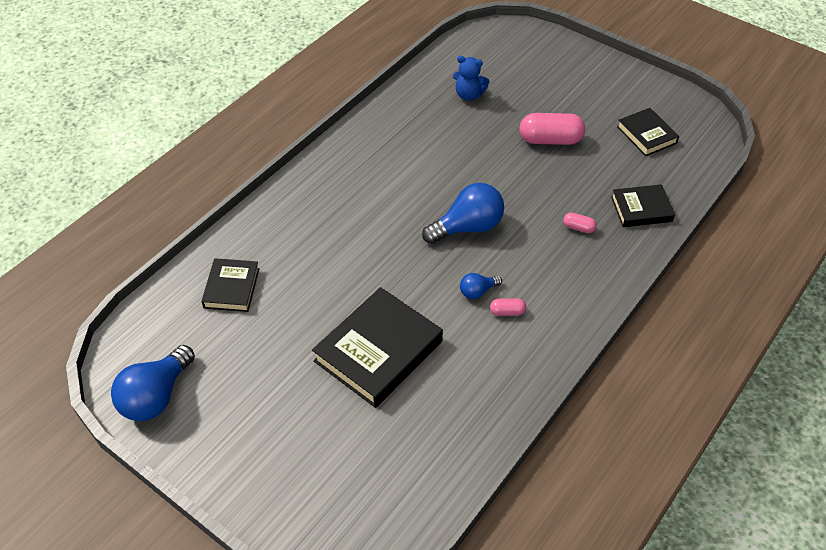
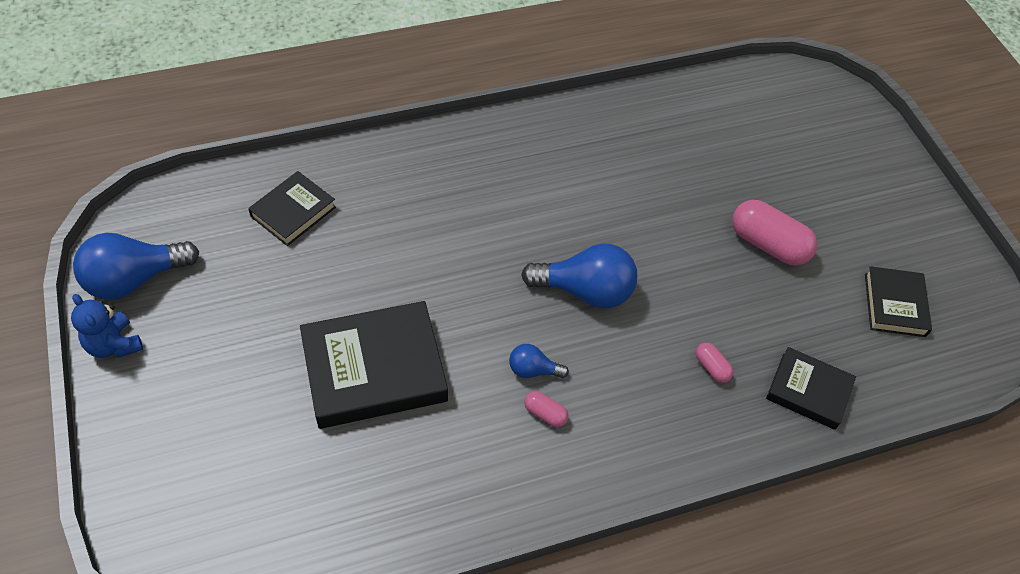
camera: 30 degrees right, 5 degrees up
blue teddy bear [453,56,490,101] -> blue teddy bear moved to [71,294,143,358]

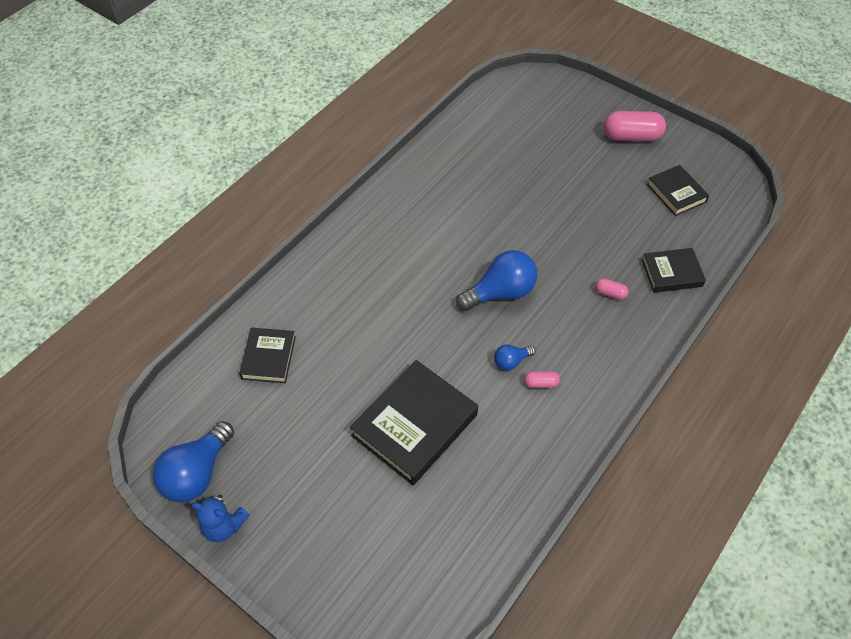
camera: 30 degrees left, 0 degrees up
pink capsule [732,200,817,266] -> pink capsule moved to [604,111,666,141]

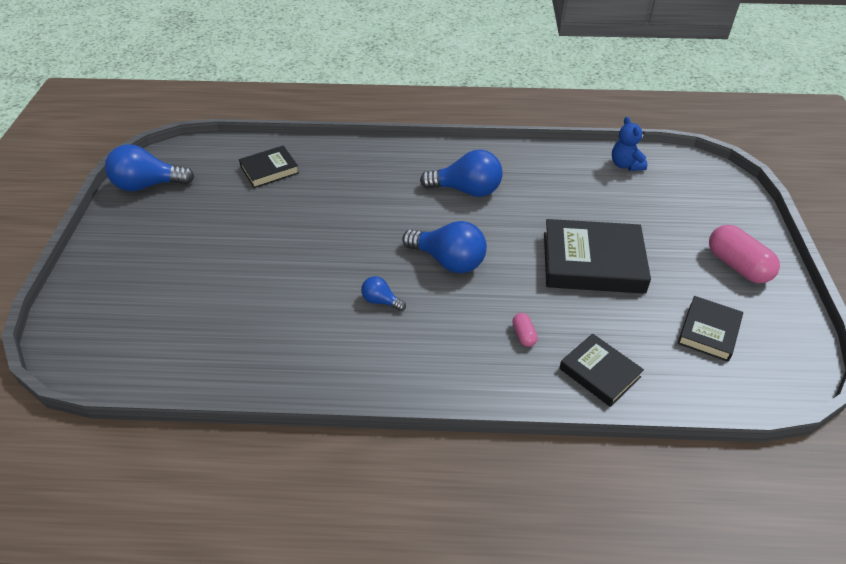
camera: 55 degrees right, 10 degrees down
blue teddy bear [191,495,250,542] -> blue teddy bear moved to [612,117,647,171]
black book [350,360,478,485] -> black book moved to [544,219,651,294]
pink capsule [524,371,560,388] -> none
none -> blue light bulb [420,149,503,197]

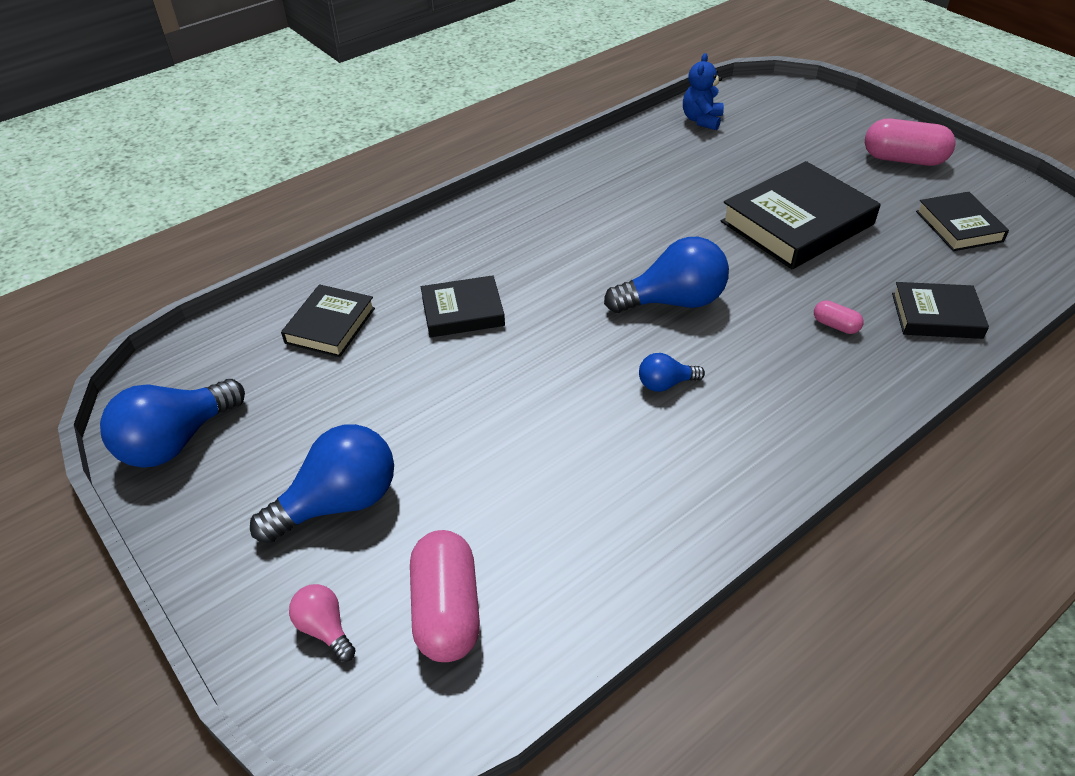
camera: 40 degrees left, 0 degrees up
blue light bulb [420,149,503,197] -> blue light bulb moved to [250,424,394,543]
blue teddy bear [612,117,647,171] -> blue teddy bear turned 75 degrees clockwise [683,53,724,130]
none -> pink light bulb [289,584,356,662]
none -> pink capsule [410,530,480,662]
none -> black book [421,275,505,337]

